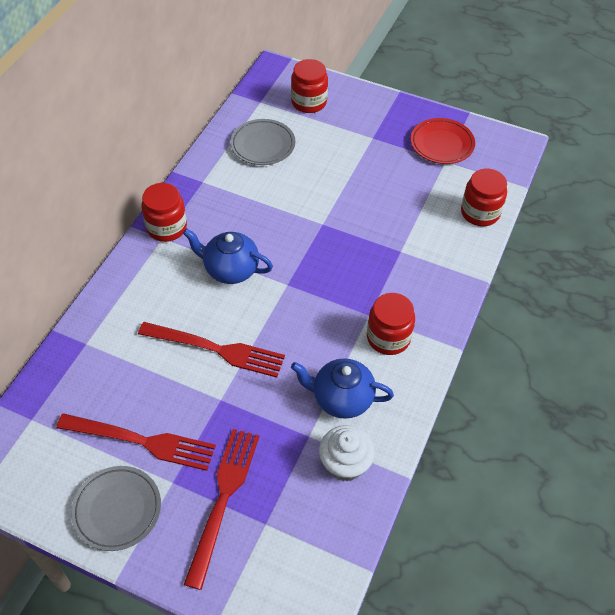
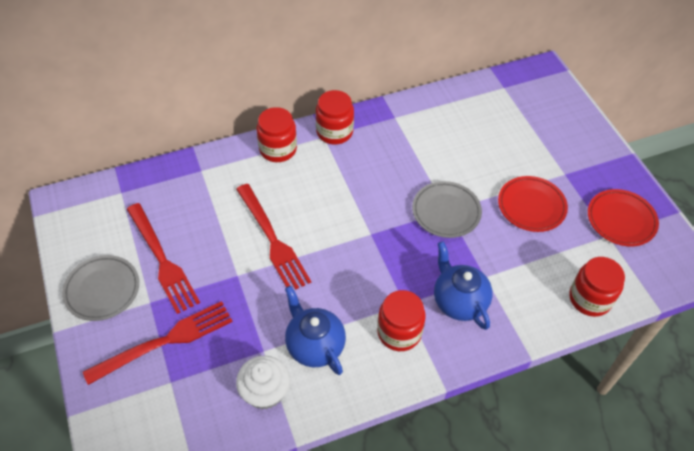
camera: 45 degrees right, 0 degrees up
blue teapot [183,228,273,284] -> blue teapot moved to [434,241,493,330]
grey plate [230,119,295,165] -> grey plate moved to [412,181,482,238]
red jar [291,59,328,113] -> red jar moved to [257,107,297,162]
none -> red plate [498,176,568,232]

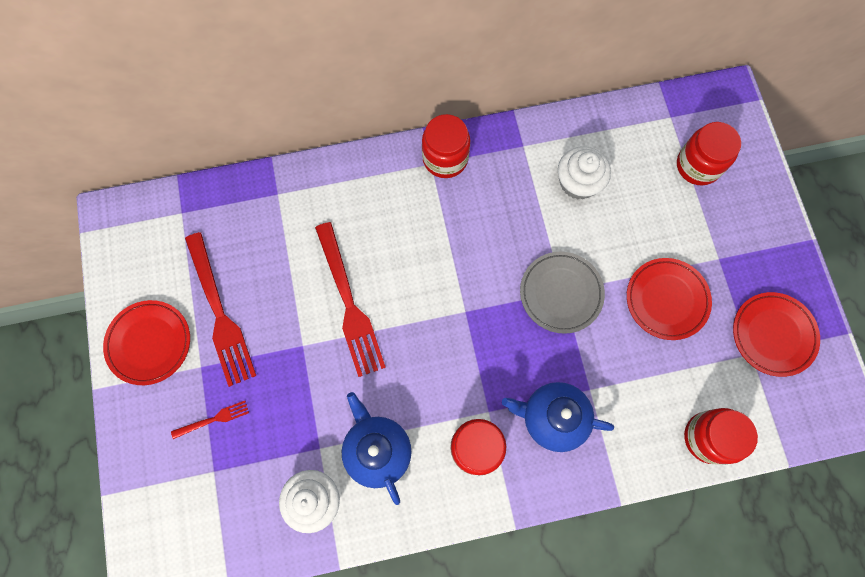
camera: 10 degrees right, 20 degrees up
grey plate [62,255,139,321] -> red plate [103,300,190,385]
red fork [83,301,233,385] -> red fork [171,401,249,439], size x0.46
red jar [257,107,297,162] -> red jar moved to [677,122,741,186]
blue teapot [434,241,493,330] -> blue teapot turned 60 degrees counterclockwise [502,382,614,452]
none -> white cupcake [558,146,611,200]

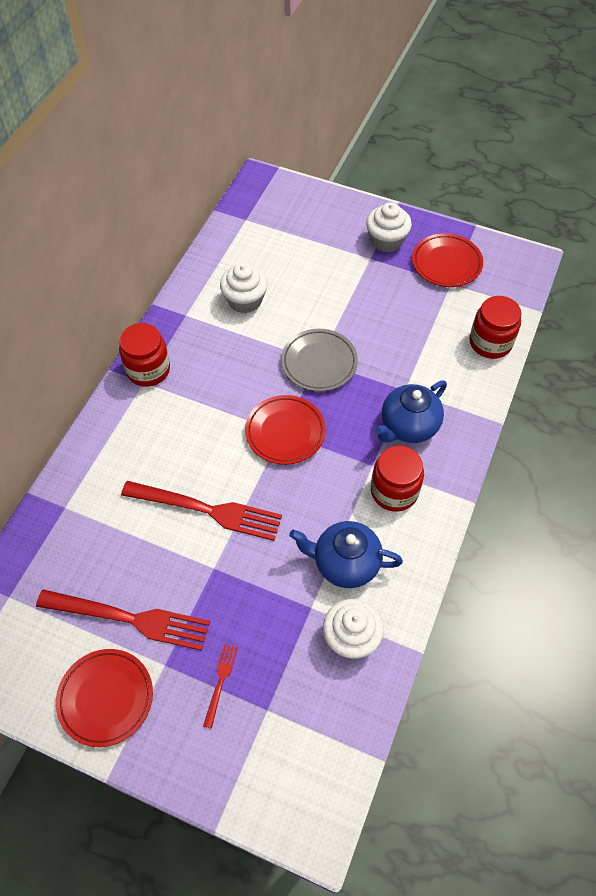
camera: 55 degrees left, 15 degrees down
red plate [627,258,712,340] -> red plate moved to [245,395,326,465]
red jar [677,122,741,186] -> none
none -> white cupcake [366,202,412,252]

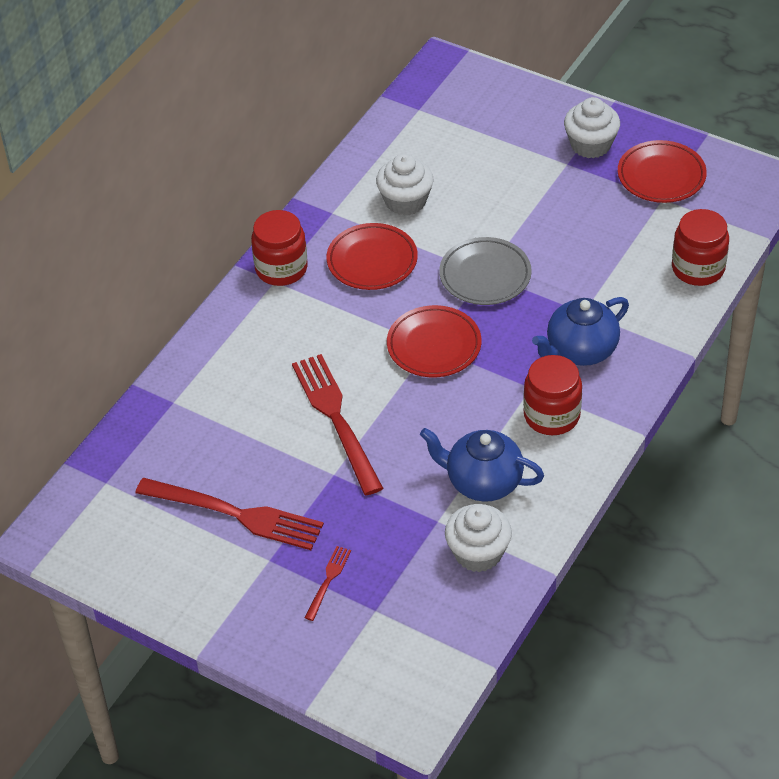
camera: 10 degrees right, 10 degrees down
red plate [56,649,153,747] -> red plate moved to [327,223,418,290]
red fork [121,481,282,541] -> red fork turned 135 degrees counterclockwise [292,354,383,495]

